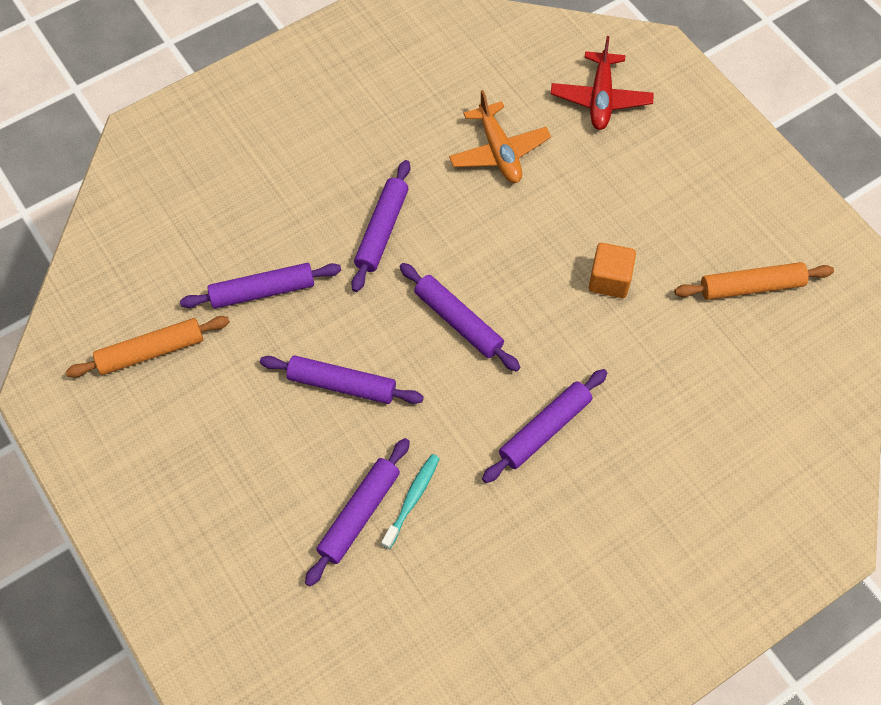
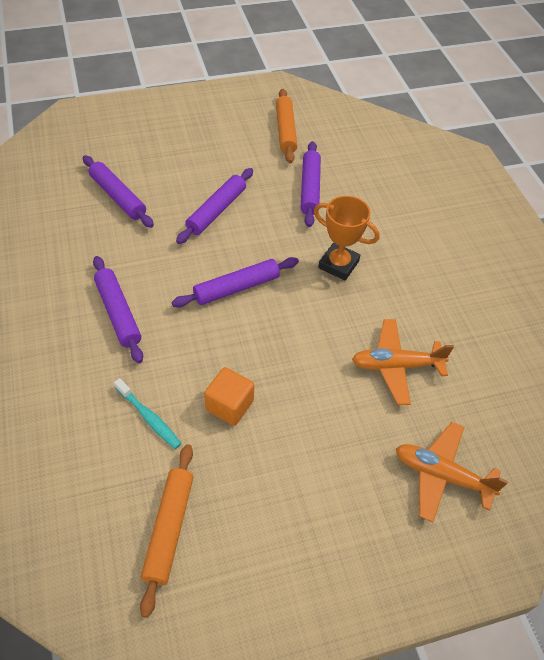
camera: 105 degrees right, 10 degrees down
purple rolling pin [351,160,410,292] -> orange trophy [314,196,379,281]
turquoise toothbrush [381,454,440,549] -> turquoise toothbrush moved to [114,378,181,449]
red plane [551,36,654,130] -> orange plane [396,422,508,522]

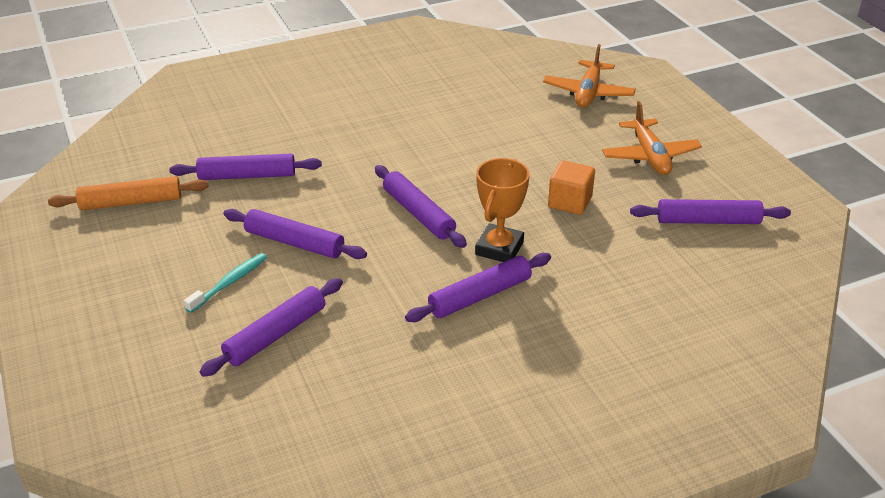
camera: 95 degrees left, 15 degrees down
turquoise toothbrush [114,378,181,449] -> turquoise toothbrush moved to [184,253,267,313]
orange rolling pin [140,444,194,618] -> purple rolling pin [630,199,791,224]
orange trophy [314,196,379,281] -> orange trophy moved to [475,158,529,262]
orange plane [352,319,454,405] -> orange plane moved to [602,101,702,175]

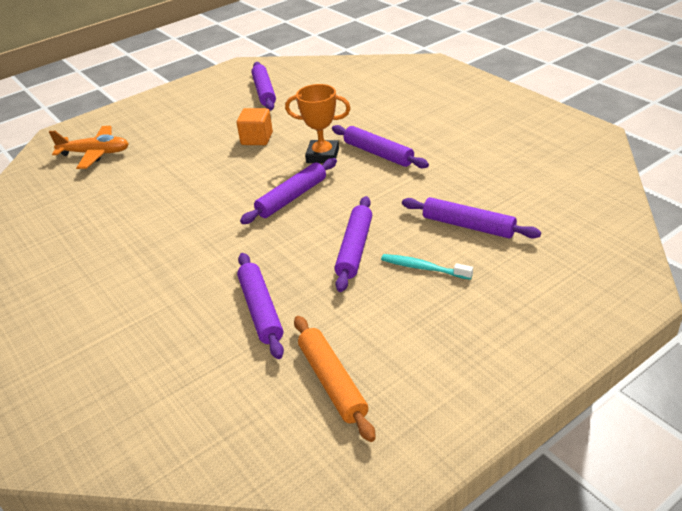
camera: 100 degrees left, 0 degrees up
orange plane [602,101,702,175] -> none

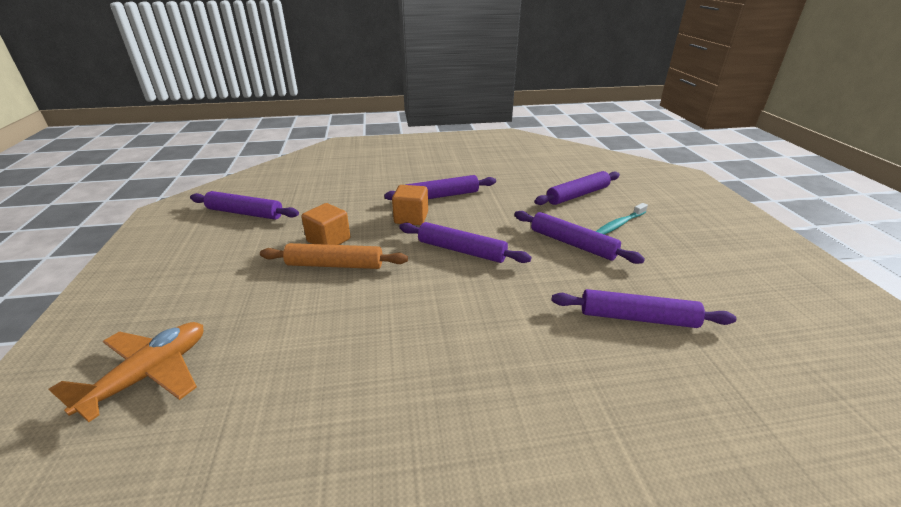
camera: 65 degrees left, 5 degrees down
purple rolling pin [240,158,337,224] -> purple rolling pin turned 45 degrees counterclockwise [399,222,531,263]
orange trophy [285,84,351,164] -> orange cube [392,185,428,225]
orange rolling pin [294,316,376,442] -> orange rolling pin moved to [260,243,408,269]

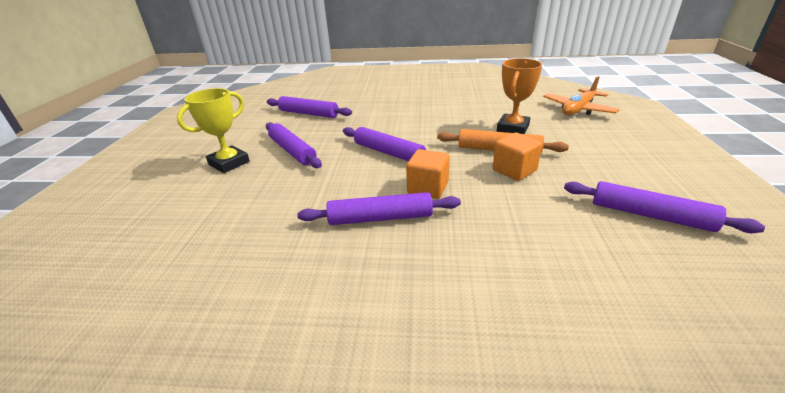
camera: 165 degrees left, 0 degrees up
purple rolling pin [534,171,620,205] -> none
turquoise toothbrush [596,203,648,235] -> yellow trophy [177,88,250,173]
none -> orange trophy [497,58,542,134]

